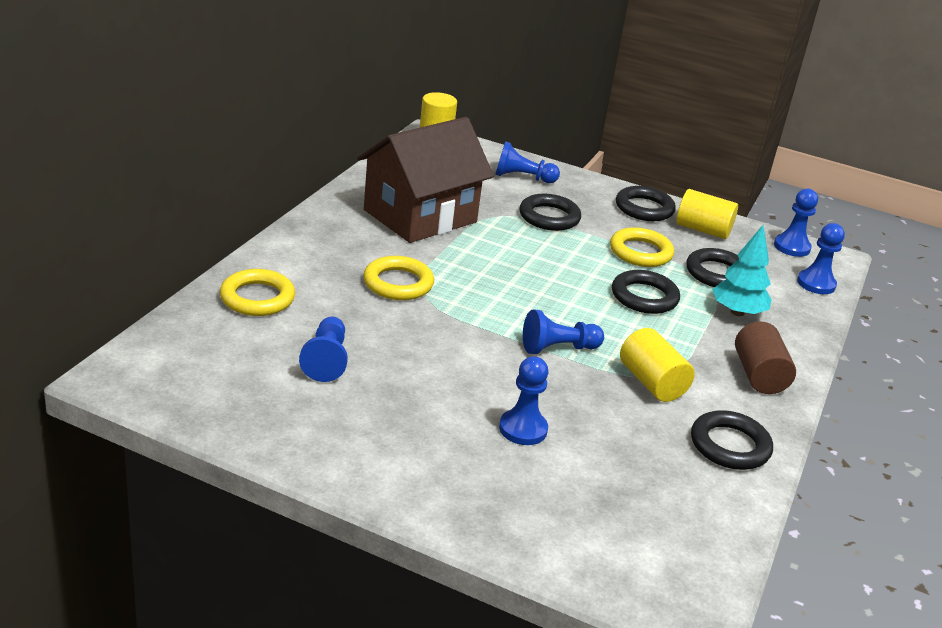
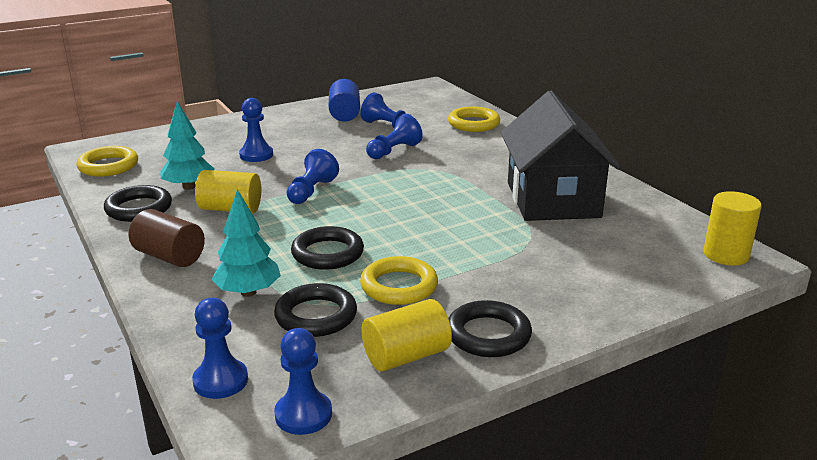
camera: 130 degrees right, 5 degrees down
brown house [357,117,494,243] -> black house [501,91,621,221]
yellow ring [363,256,434,300] -> yellow ring moved to [76,146,138,177]
blue pawn [495,141,560,183] -> blue pawn moved to [366,114,423,159]
black ring [519,194,581,231] -> none
none -> turquoise tree [160,101,215,190]
none -> blue cylinder [329,79,360,122]

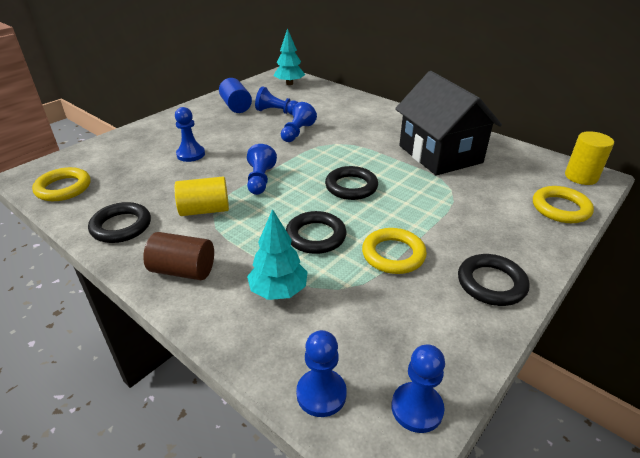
camera: 20 degrees left, 10 degrees up
turquoise tree [160,101,215,190] -> turquoise tree moved to [274,28,305,85]
black ring [274,283,357,337] -> black ring moved to [325,166,378,200]
yellow cylinder [361,299,452,372] -> none
yellow ring [448,107,500,132] -> yellow ring moved to [533,186,594,223]

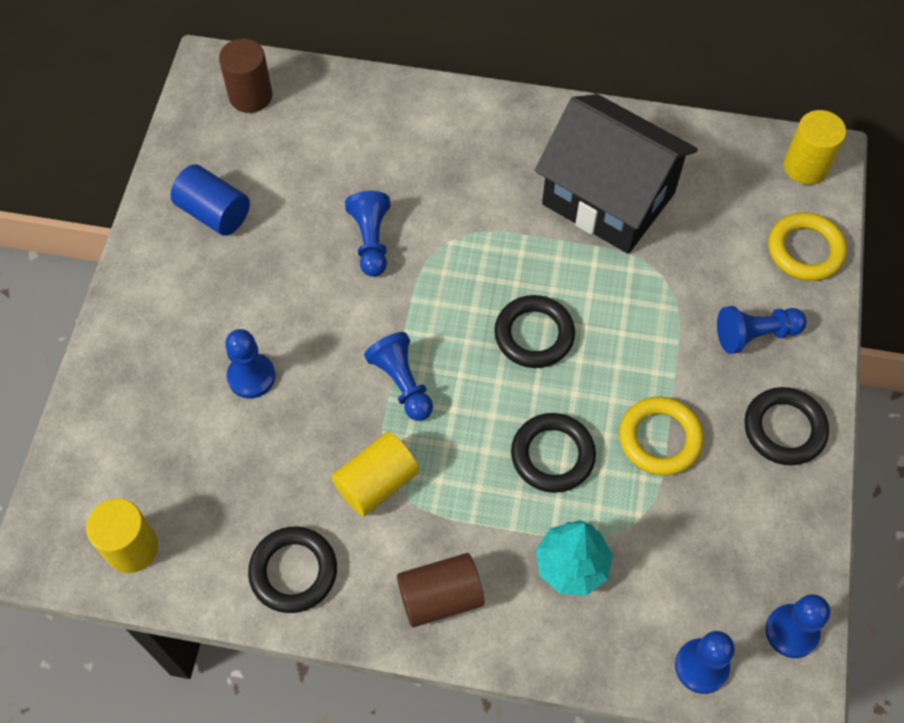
camera: 30 degrees left, 25 degrees up
yellow ring [32,167,91,201] -> yellow cylinder [86,498,158,573]
blue pawn [255,86,298,115] -> blue pawn moved to [717,306,807,354]
turquoise tree [274,28,305,85] -> brown cylinder [219,38,272,113]

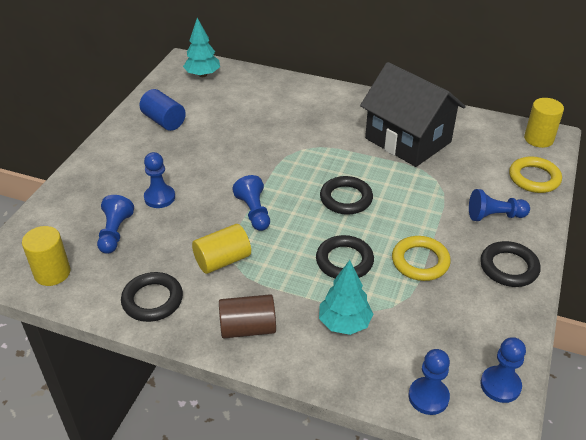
camera: 10 degrees right, 20 degrees down
brown cylinder [219,38,272,113] -> turquoise tree [183,18,220,77]
blue pawn [345,191,391,277] -> blue pawn moved to [97,195,134,254]

